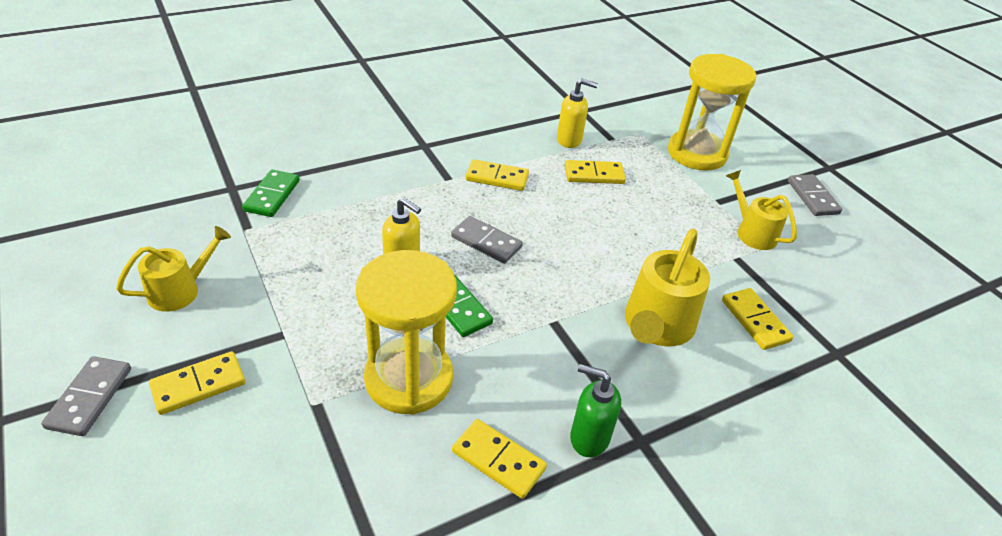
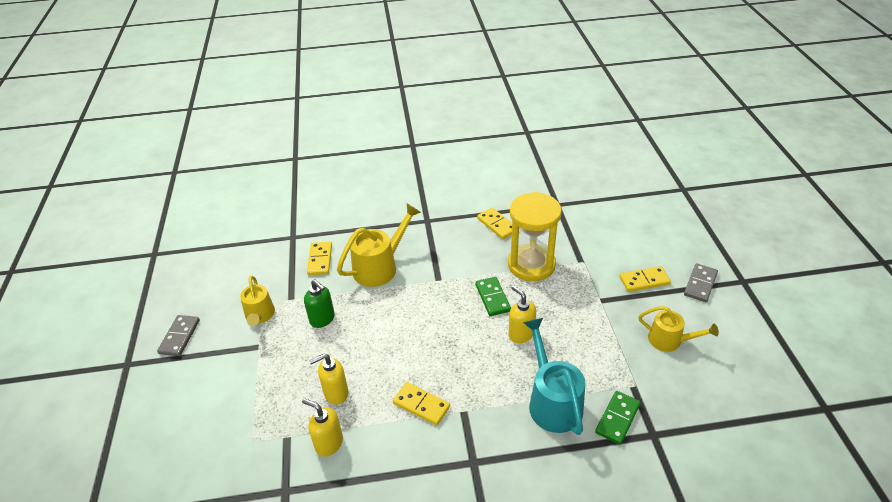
camera: 155 degrees left, 0 degrees up
yellow watering can [116,226,231,312] -> yellow watering can turned 135 degrees counterclockwise [638,306,719,352]
grey domino [451,216,523,264] -> none
yellow domino [565,160,626,184] -> yellow soap dispenser [309,354,348,405]
green soap dispenser [570,364,621,457] -> green soap dispenser moved to [304,279,335,328]
yellow hourglass [668,54,756,171] -> none
none -> turquoise watering can [523,318,585,435]

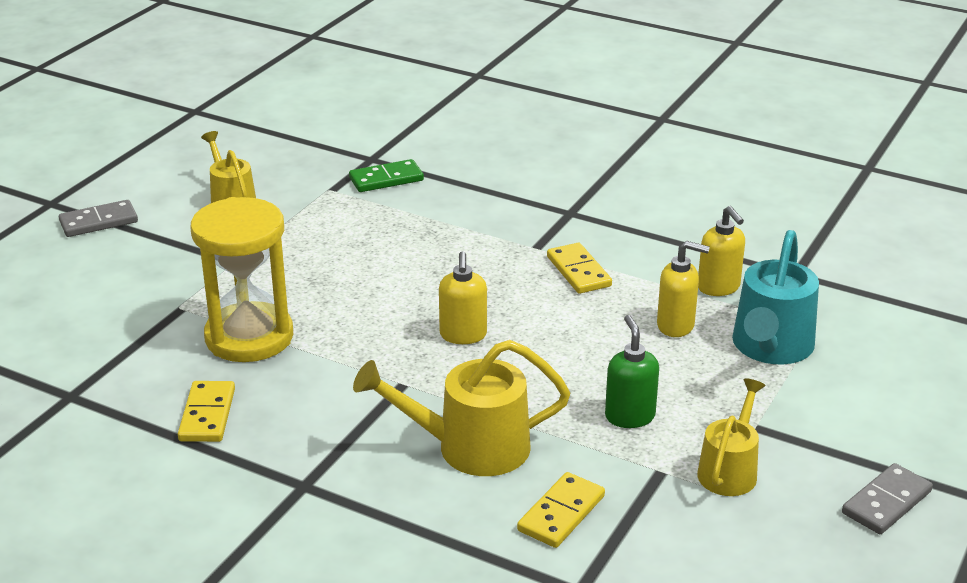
camera: 145 degrees left, 10 degrees down
green domino [475,277,511,316] -> none
yellow soap dispenser [509,285,536,343] -> yellow soap dispenser moved to [439,251,487,344]
turquoise watering can [523,318,585,435] -> turquoise watering can moved to [732,230,819,364]
yellow domino [620,266,671,292] -> none

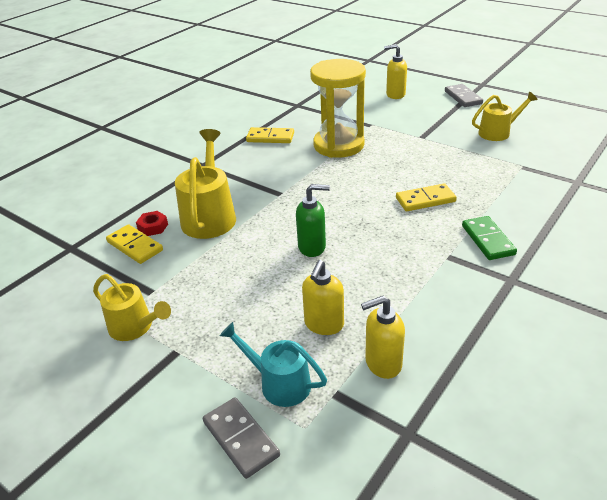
camera: 100 degrees right, 5 degrees up
green domino [349,159,424,192] -> green domino moved to [462,216,517,260]
yellow soap dispenser [439,251,487,344] -> yellow soap dispenser moved to [384,44,407,99]
yellow domino [547,243,612,294] -> yellow domino moved to [396,183,457,211]
green soap dispenser [605,315,659,428] -> green soap dispenser moved to [296,184,330,257]
turquoise watering can [732,230,819,364] -> turquoise watering can [220,322,327,407], size x0.64
grey domino [842,463,933,534] -> grey domino moved to [203,397,280,479]
none -> red nut [136,211,168,236]

